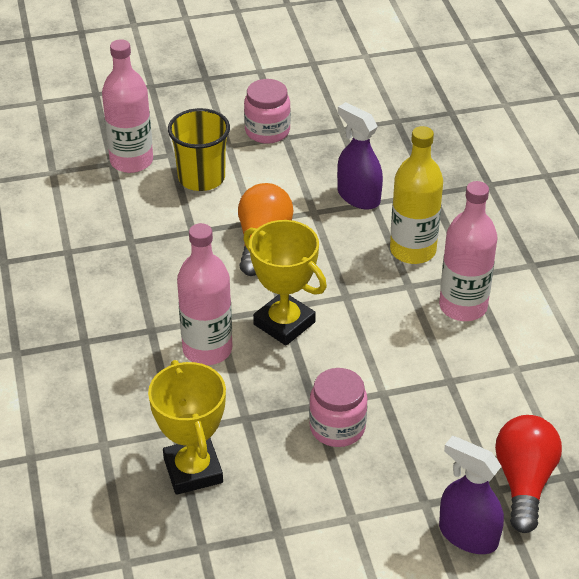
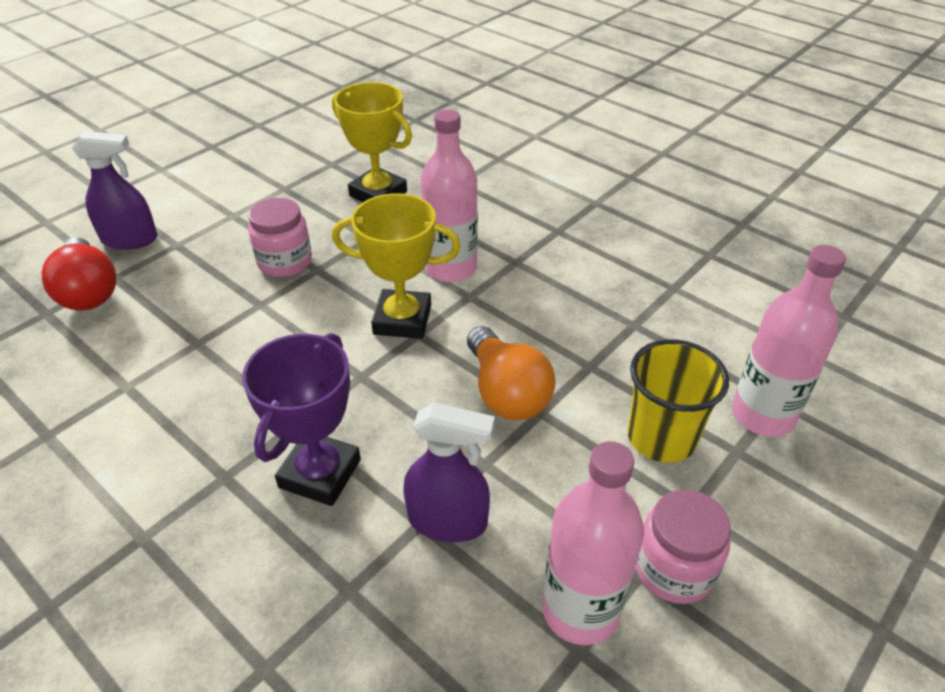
camera: 145 degrees right, 0 degrees up
yellow bottle [390,126,443,264] -> purple trophy [242,333,361,506]
pink bottle [439,181,497,321] -> pink bottle moved to [542,441,644,645]

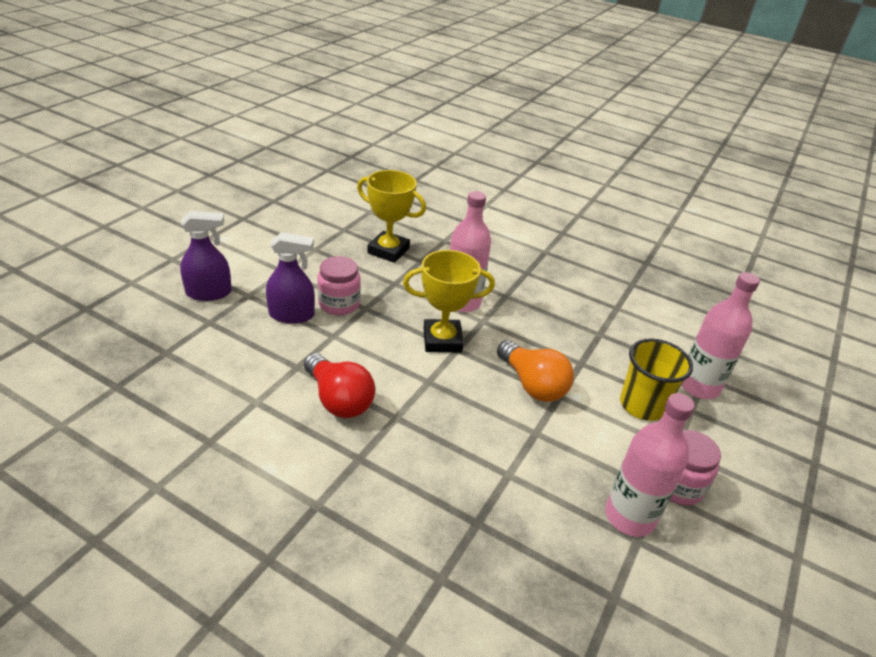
camera: 15 degrees left, 5 degrees down
red light bulb [42,237,116,310] -> red light bulb moved to [304,353,375,418]
purple trophy [242,333,361,506] -> none
purple spray bottle [403,402,495,542] -> purple spray bottle moved to [266,232,315,324]

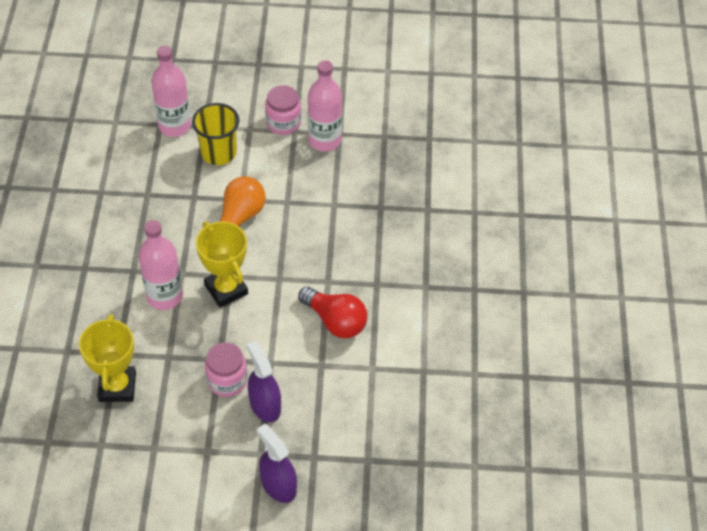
camera: 115 degrees left, 15 degrees up
red light bulb [304,353,375,418] -> red light bulb turned 105 degrees clockwise [298,286,367,338]

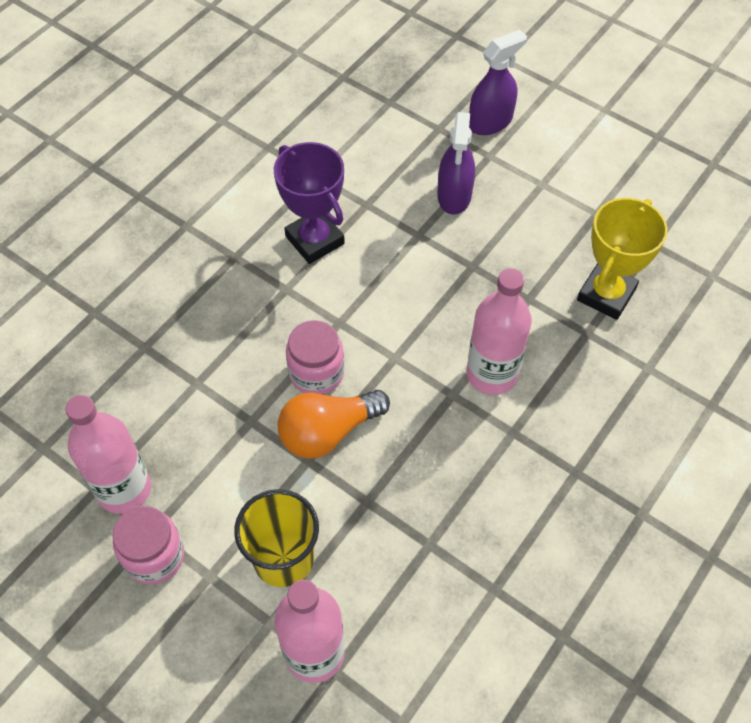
camera: 145 degrees left, 5 degrees up
yellow trophy [196,222,248,308] -> none
pink jar [205,342,247,397] -> pink jar moved to [286,320,344,395]
purple spray bottle [257,424,297,503] -> purple spray bottle turned 120 degrees counterclockwise [469,30,527,135]
red light bulb [298,286,367,338] -> purple trophy [274,142,345,264]

